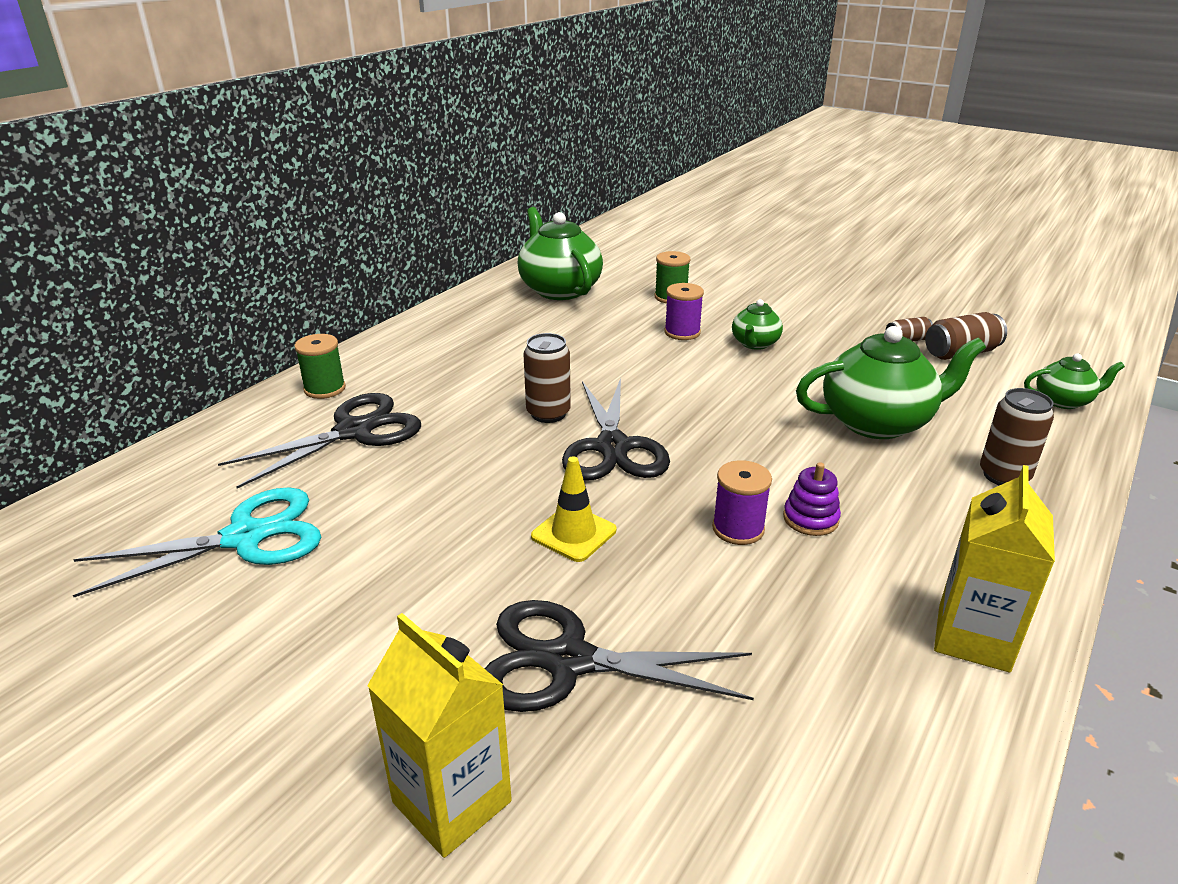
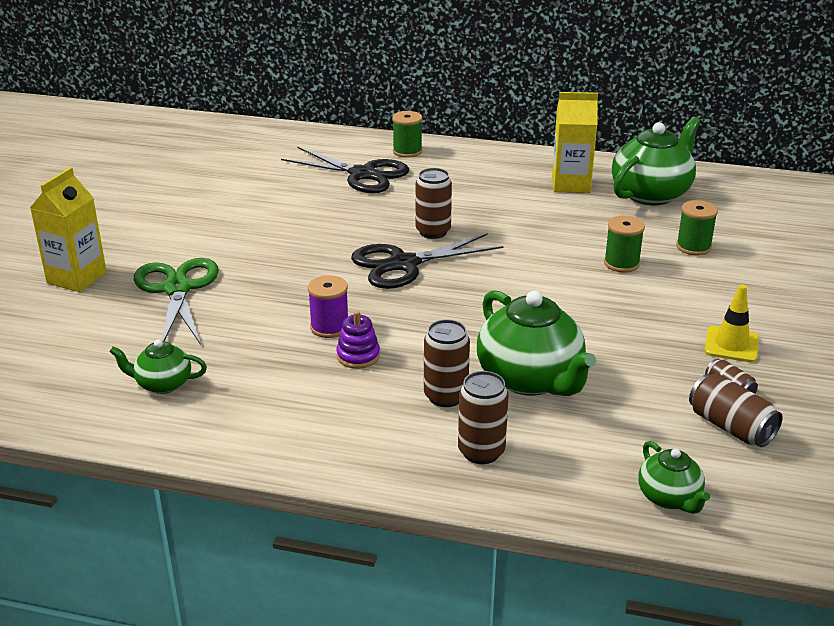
camera: 70 degrees right, 0 degrees up
turquoise scissors [73,488,321,597] -> none
black scissors [485,600,754,712] -> green scissors [134,258,219,345]
yellow traffic cone [531,456,616,562] -> yellow traffic cone moved to [705,285,759,362]
purple spool [664,283,704,340] -> green spool [604,216,645,272]
green teapot [732,299,783,350] -> green teapot moved to [110,339,207,394]
yellow carton [934,465,1055,672] -> yellow carton moved to [552,92,598,193]
none -> brown can [424,319,470,407]

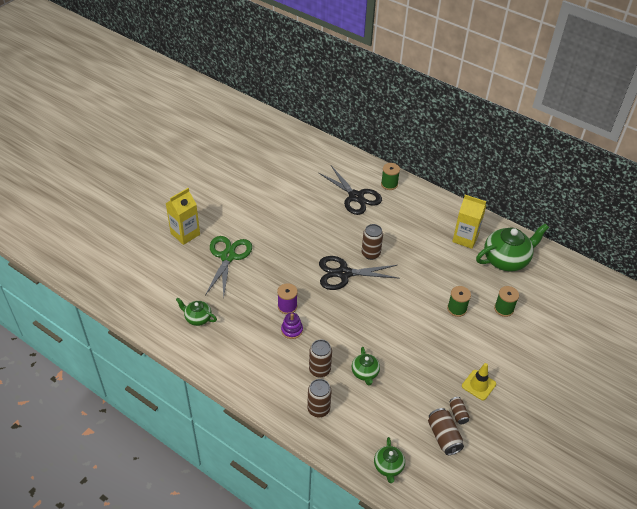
camera: 20 degrees right, 15 degrees up
green teapot [477,290,596,396] -> green teapot [352,347,380,386], size x0.52

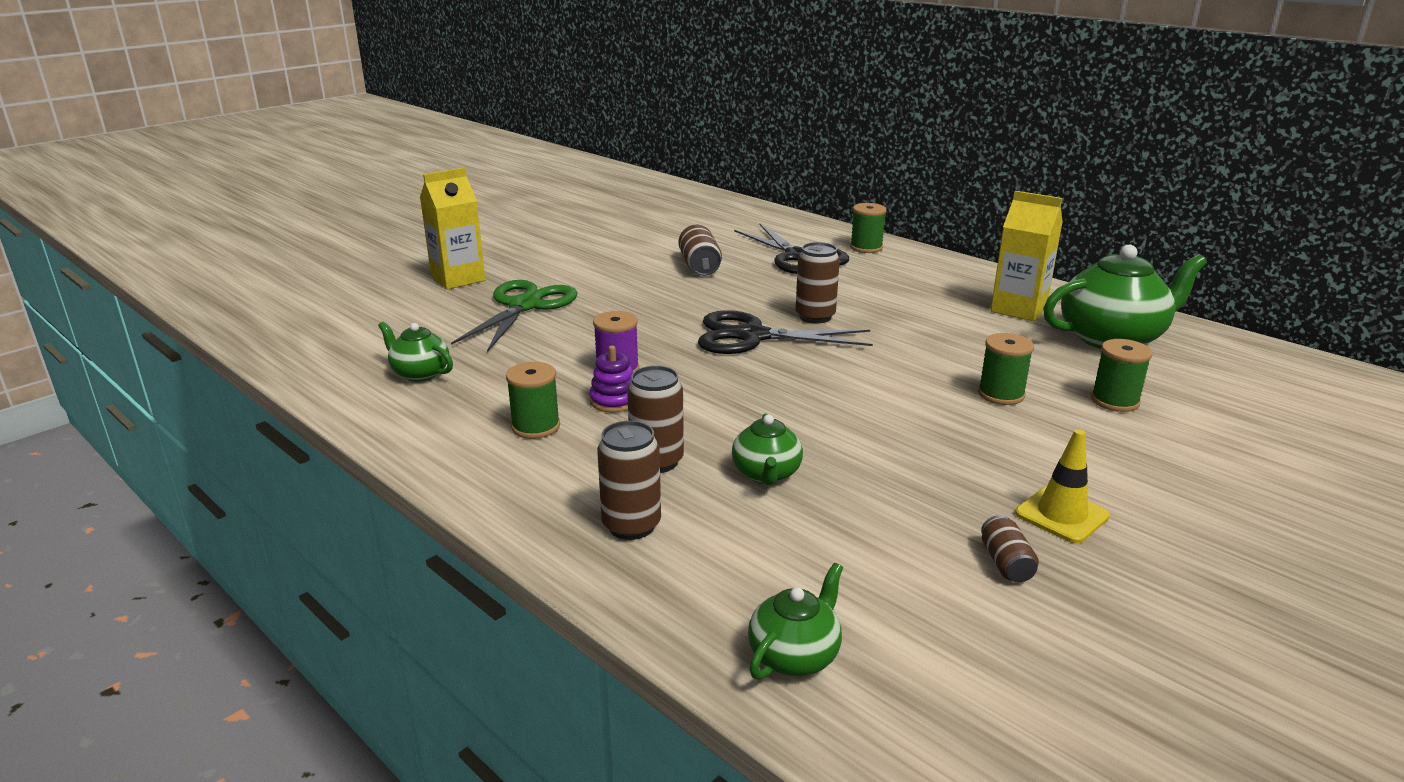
camera: 10 degrees right, 20 degrees down
green teapot [374,437,405,483] -> green teapot turned 150 degrees counterclockwise [748,563,843,680]
brown can [428,408,464,455] -> brown can moved to [678,225,722,276]
none -> green spool [506,362,560,439]

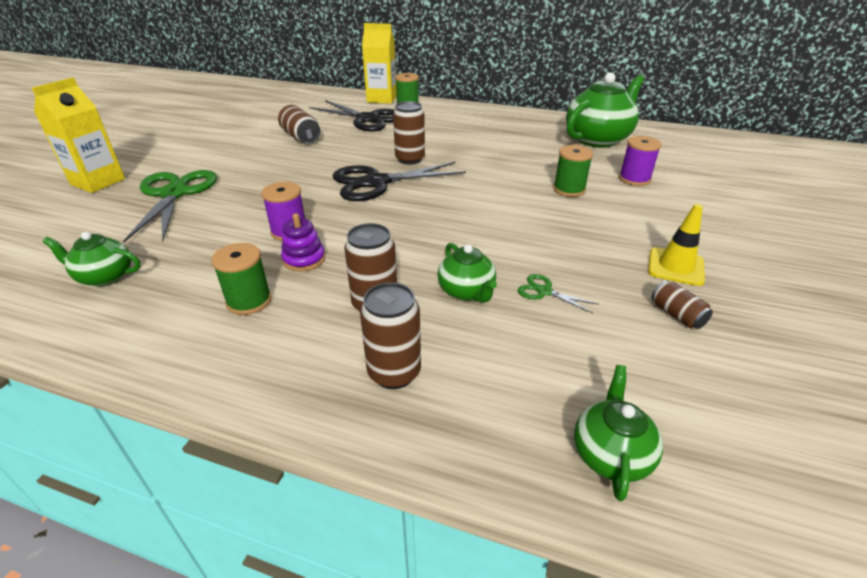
camera: 25 degrees left, 10 degrees up
yellow carton [990,191,1063,321] -> yellow carton moved to [362,23,397,104]
green spool [1091,339,1153,412] -> purple spool [619,136,662,186]
none -> green scissors [518,274,599,313]

